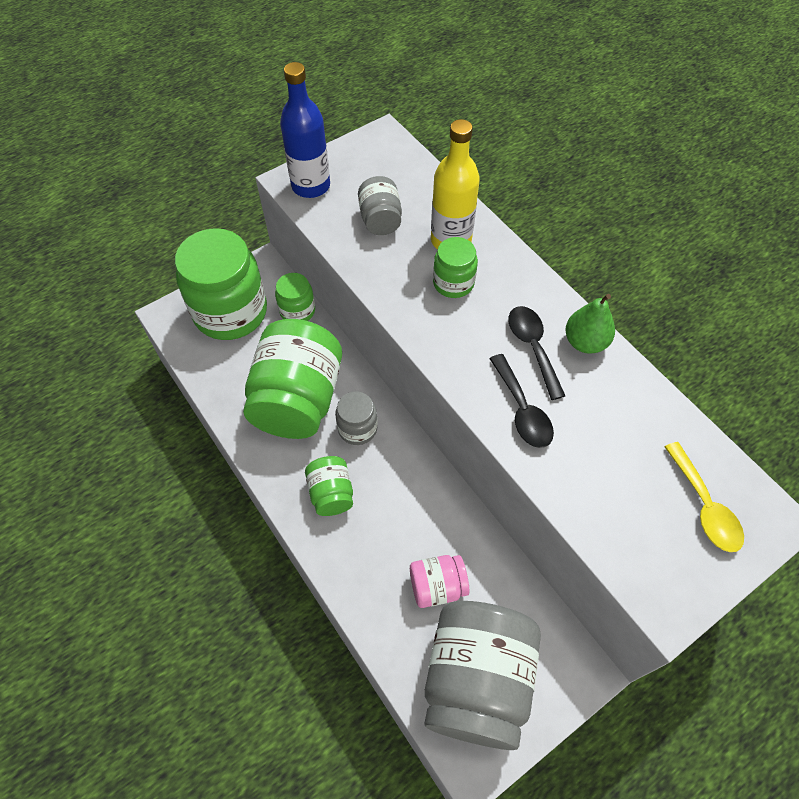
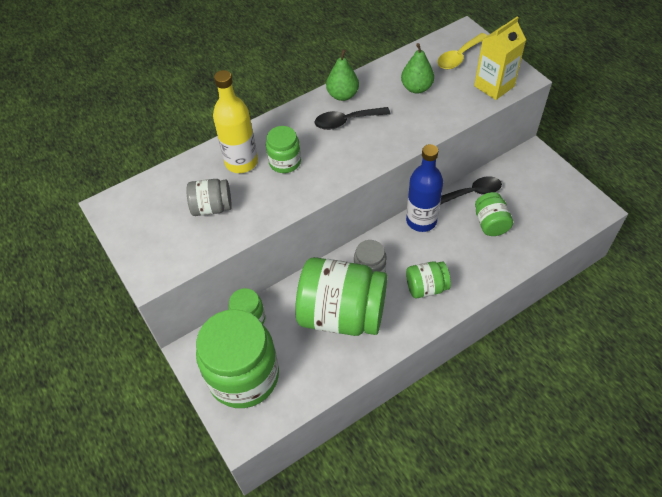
camera: 85 degrees left, 5 degrees down
blue bottle [280,62,330,198] -> blue bottle moved to [406,144,443,232]
pink jar [410,555,469,608] -> green jar [475,192,513,236]
grey jar [424,601,541,750] -> none
black spoon [490,354,554,448] -> black spoon moved to [440,176,502,205]
yellow spoon [665,442,744,552] -> yellow spoon turned 150 degrees clockwise [437,33,487,69]
none -> green pear [401,43,434,94]
none -> yellow carton [474,16,526,100]

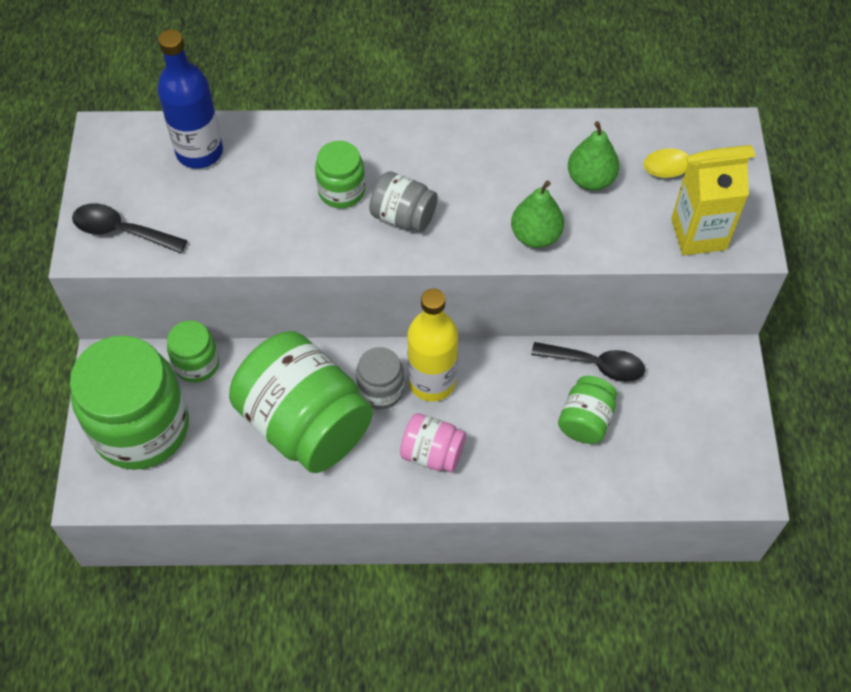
camera: 30 degrees right, 5 degrees up
grey jar [186,179,232,216] -> grey jar moved to [369,171,438,232]
yellow bottle [213,70,258,173] -> yellow bottle moved to [407,288,458,401]
black spoon [315,107,390,130] -> black spoon moved to [72,203,188,253]
green pear [326,49,359,101] -> green pear moved to [511,180,564,248]
blue bottle [406,144,443,232] -> blue bottle moved to [157,29,223,169]
green jar [406,261,451,299] -> pink jar [400,413,466,472]

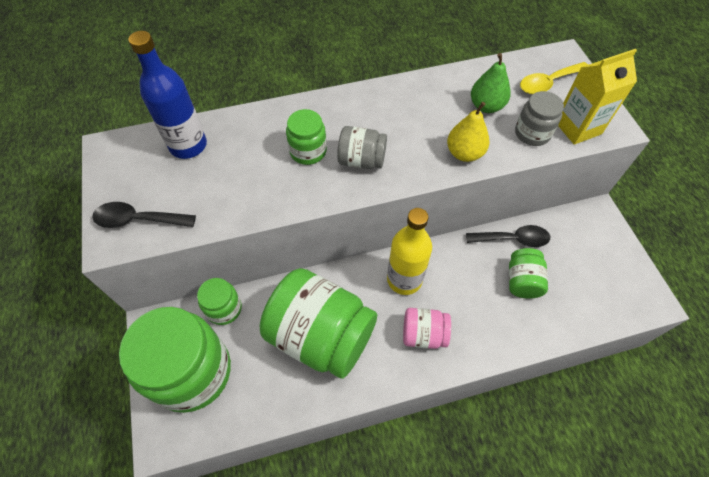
camera: 15 degrees left, 0 degrees up
grey jar [356,347,404,410] -> grey jar moved to [515,91,564,146]
green pear [511,180,564,248] -> yellow pear [447,102,490,162]

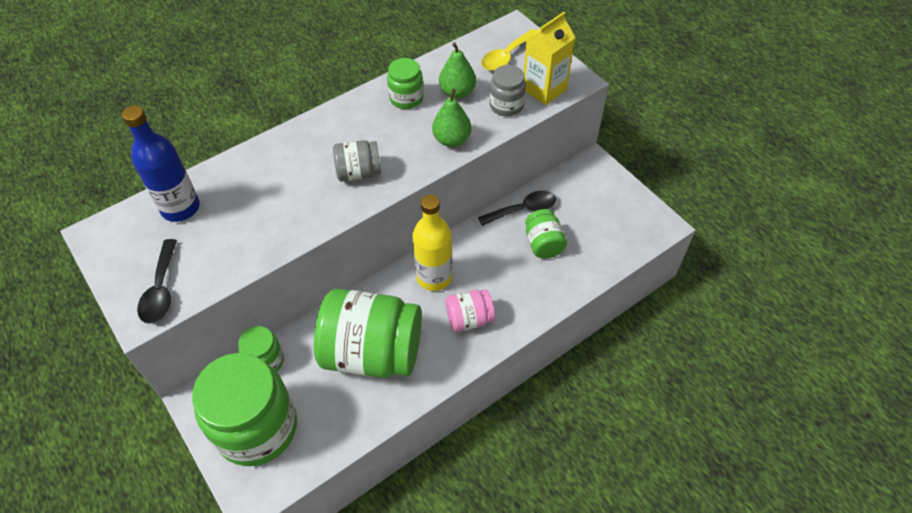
camera: 20 degrees left, 5 degrees down
black spoon [92,202,196,228] -> black spoon turned 75 degrees counterclockwise [137,239,177,324]
green jar [286,109,327,165] -> green jar moved to [387,58,424,109]
yellow pear [447,102,490,162] -> green pear [432,89,471,147]

